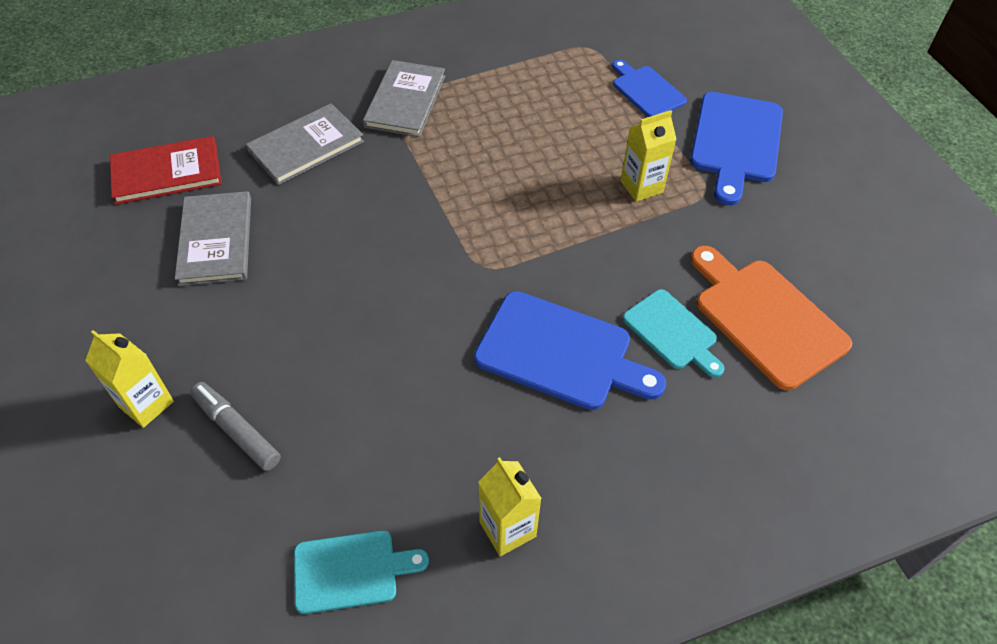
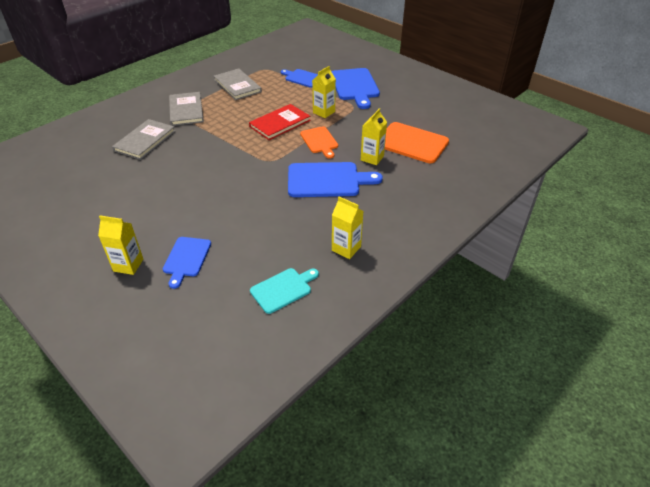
camera: 25 degrees left, 10 degrees down
red book [110,136,222,205] -> red book moved to [249,104,311,140]
grey book [175,191,251,286] -> grey book moved to [214,69,262,100]
grey marker [190,382,281,471] -> blue cutting board [163,237,211,289]
turquoise cutting board [623,289,724,378] -> yellow carton [361,108,387,165]
none -> orange cutting board [300,126,338,159]

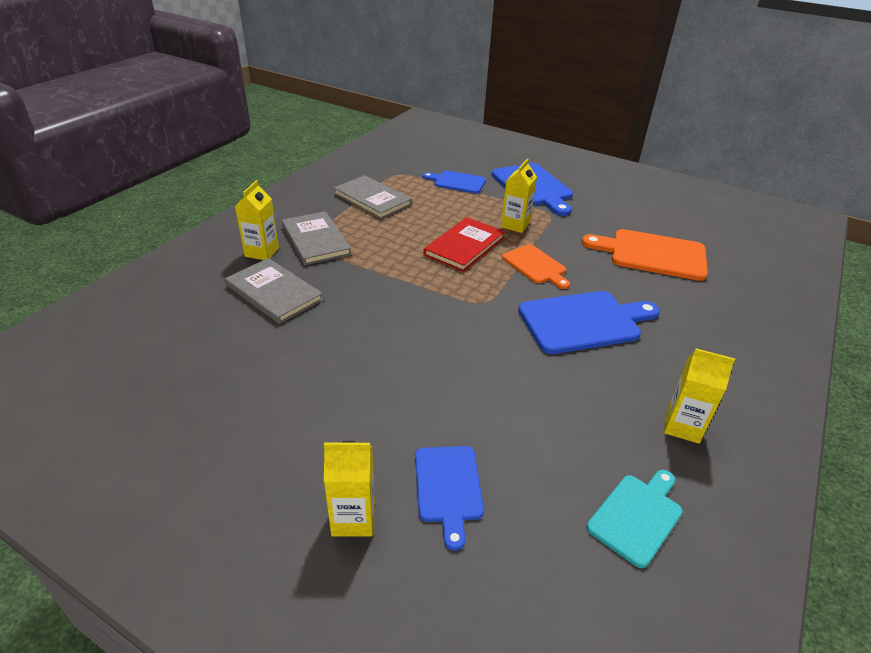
camera: 15 degrees left, 5 degrees down
grey book [112,119,175,160] -> grey book turned 60 degrees counterclockwise [225,258,323,324]
yellow carton [361,108,387,165] -> yellow carton moved to [235,180,279,260]

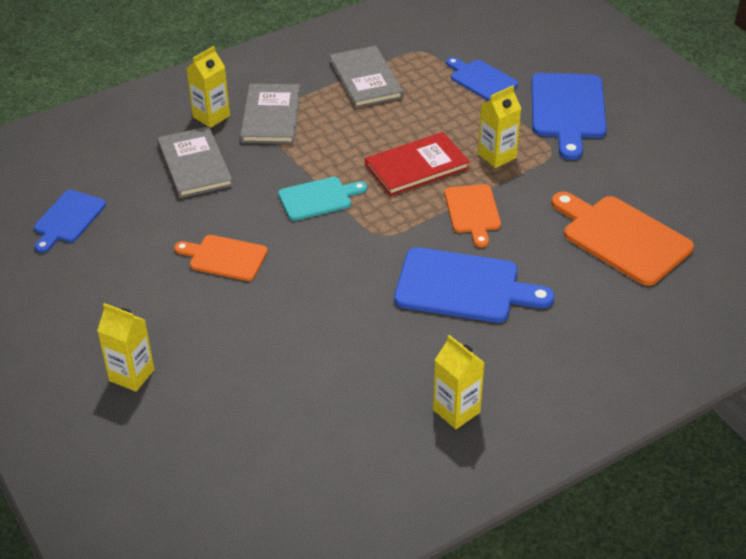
camera: 30 degrees right, 5 degrees up
blue cutting board [415,446,484,551] -> blue cutting board moved to [34,190,106,253]
turquoise cutting board [587,470,683,568] -> turquoise cutting board moved to [278,177,367,221]
none -> orange cutting board [174,235,268,281]

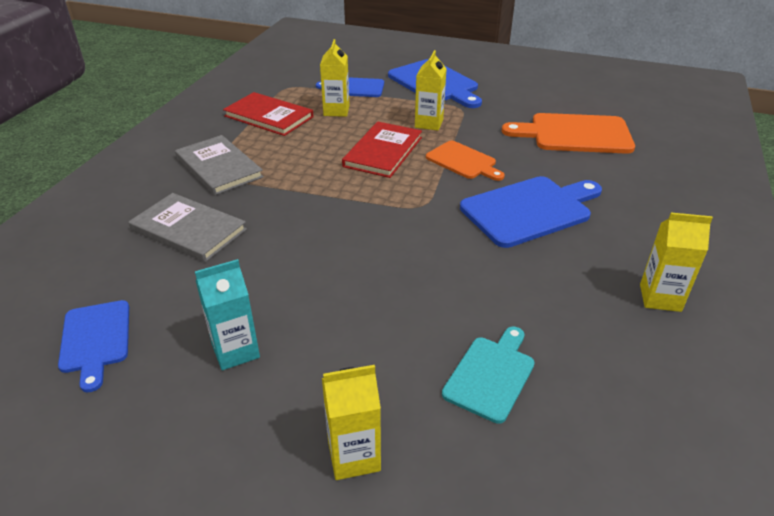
camera: 40 degrees left, 5 degrees down
orange cutting board [174,235,268,281] -> none
yellow carton [186,46,230,128] -> yellow carton moved to [320,39,350,117]
turquoise cutting board [278,177,367,221] -> turquoise cutting board moved to [442,327,535,424]
grey book [330,46,404,108] -> red book [223,92,314,136]
none -> turquoise carton [195,259,260,370]

